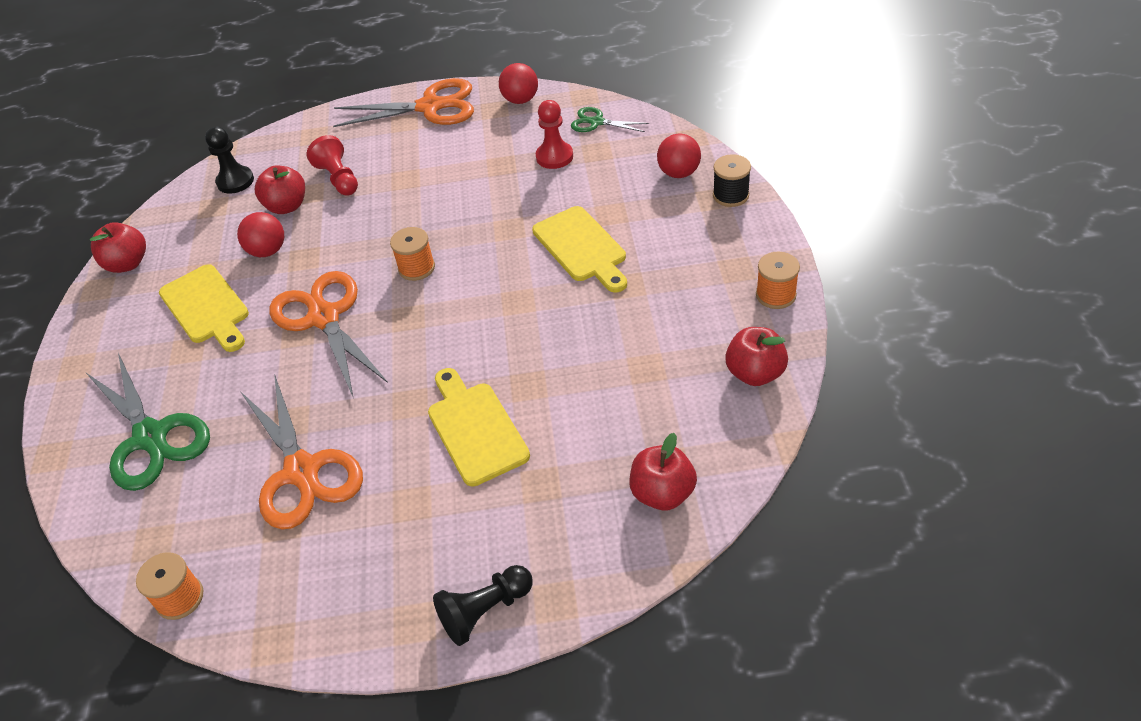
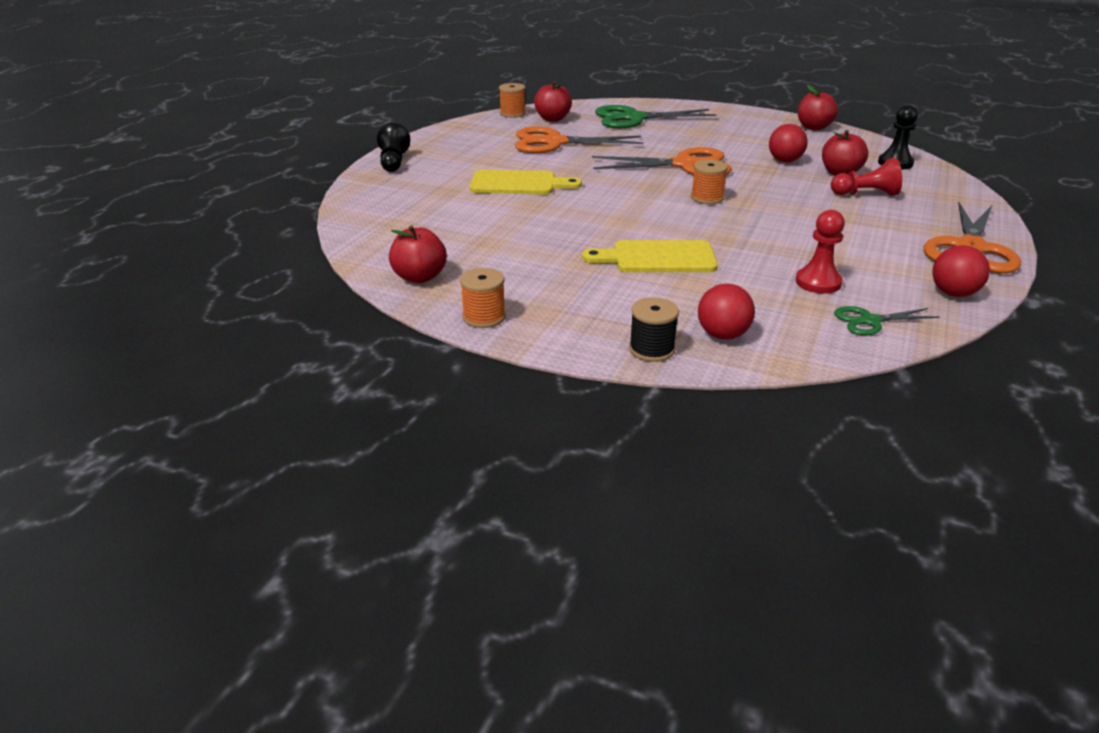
camera: 115 degrees right, 15 degrees down
yellow cutting board [159,264,249,352] -> none
green scissors [571,107,649,132] -> green scissors turned 150 degrees counterclockwise [834,306,940,336]
red apple [630,433,697,510] -> red apple moved to [534,81,572,122]

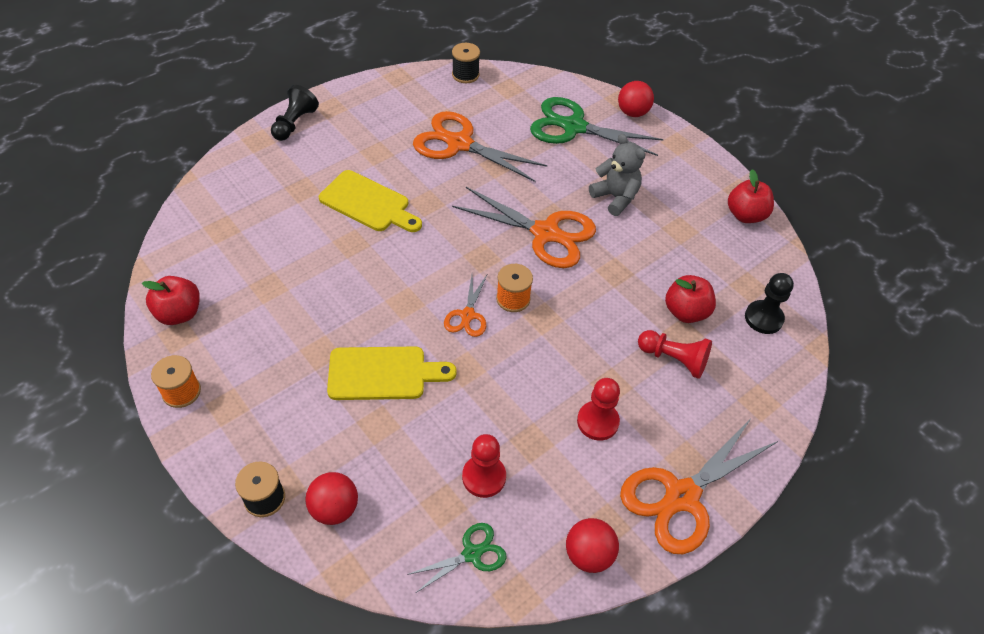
camera: 25 degrees right, 20 degrees up
orange spool [499,83,526,118] -> black spool [452,43,480,83]
red apple [534,81,572,122] -> none
yellow cutting board [582,240,718,272] -> yellow cutting board turned 150 degrees clockwise [327,347,457,400]
red ball [769,124,807,162] -> red ball moved to [618,81,654,117]
green scissors [834,306,940,336] -> green scissors turned 135 degrees clockwise [407,523,506,593]
none -> orange scissors [444,275,487,337]
none -> red pawn [577,378,620,441]
none -> grey teddy bear [589,134,646,216]

